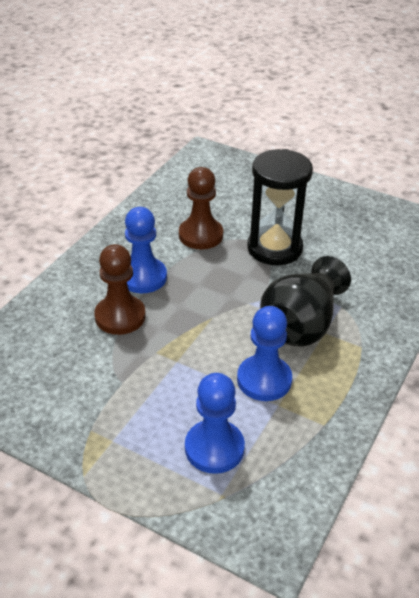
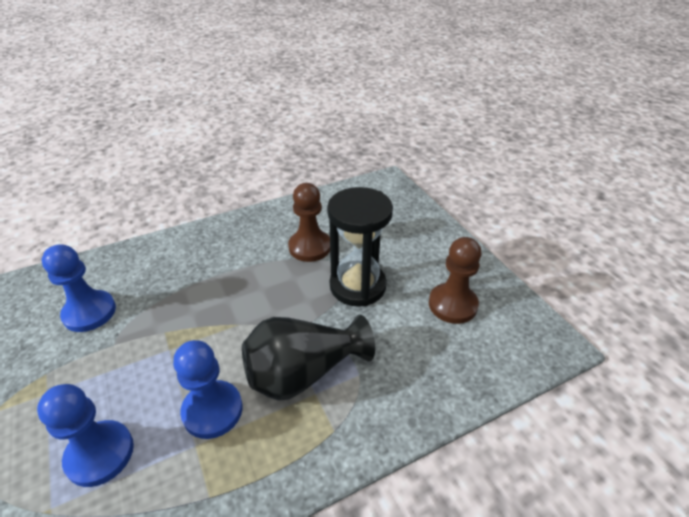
camera: 35 degrees right, 0 degrees up
brown pawn [94,244,146,335] -> brown pawn moved to [429,237,481,324]
blue pawn [125,207,167,293] -> blue pawn moved to [42,244,116,332]

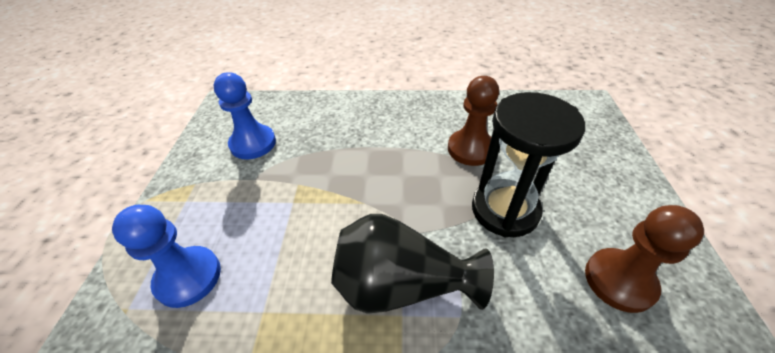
camera: 30 degrees right, 5 degrees up
blue pawn [173,340,243,439] -> none

